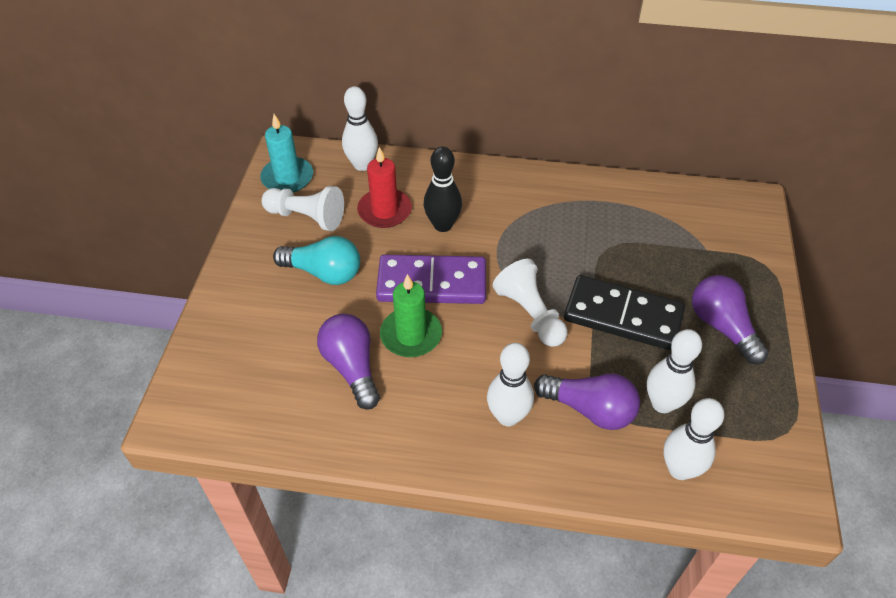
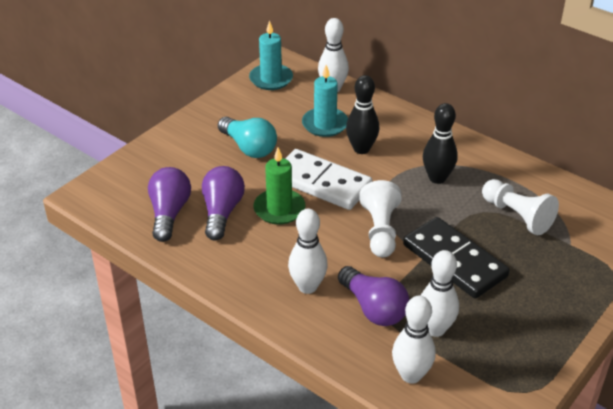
camera: 30 degrees right, 10 degrees down
white pawn [262,186,344,231] -> white pawn moved to [482,179,559,235]
red candle [357,147,412,228] -> turquoise candle [302,65,348,137]
purple domino [376,255,486,304] -> white domino [285,149,372,210]
purple light bulb [692,275,769,365] -> purple light bulb moved to [148,167,191,242]
none -> black bowling pin [423,103,458,184]

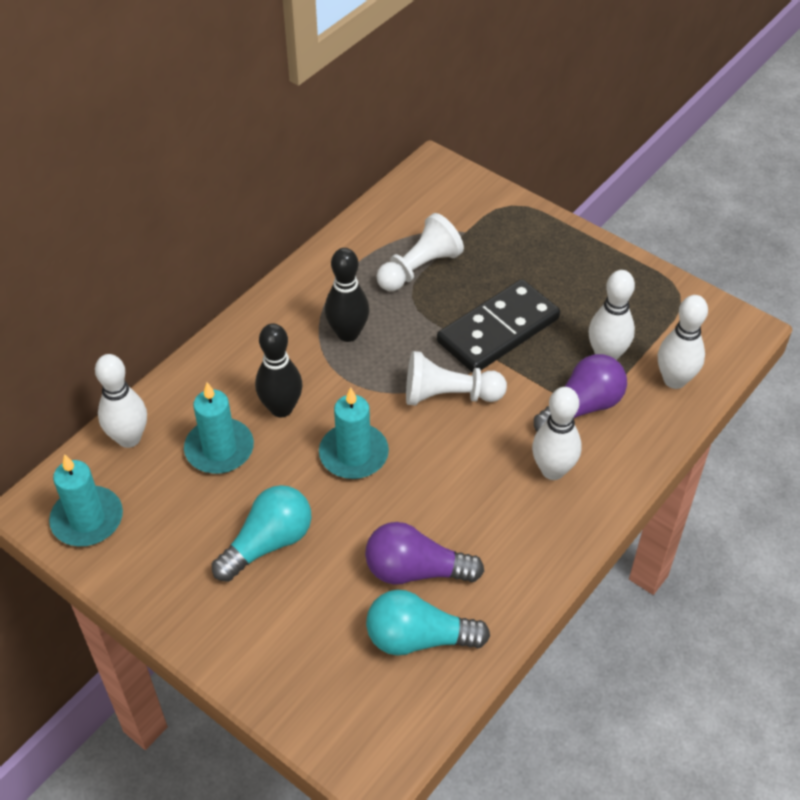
camera: 90 degrees left, 10 degrees up
purple light bulb [148,167,191,242] -> turquoise light bulb [366,590,490,656]
green candle [253,147,305,225] -> none
white domino [285,149,372,210] -> turquoise candle [319,387,389,479]

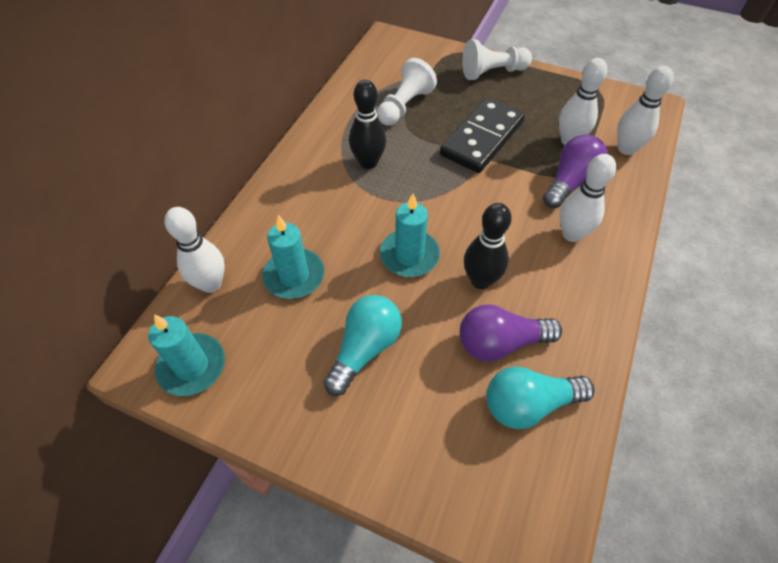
camera: 15 degrees left, 5 degrees up
black bowling pin [255,323,303,418] -> black bowling pin moved to [464,203,512,289]
white pawn [406,351,507,405] -> white pawn moved to [462,40,532,80]

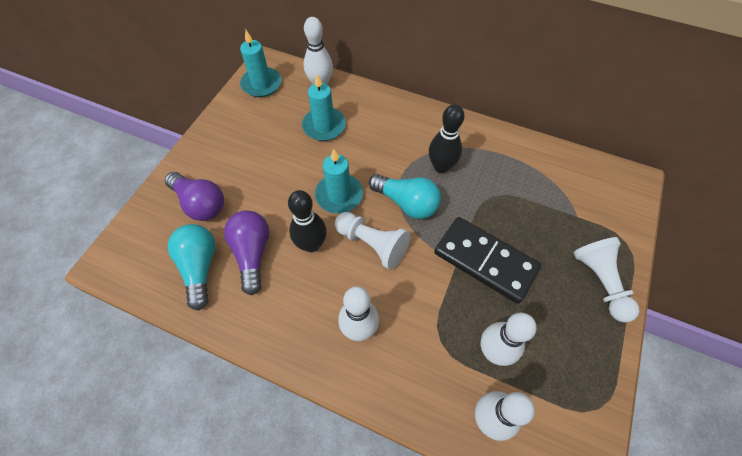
camera: 90 degrees right, 5 degrees up
turquoise light bulb [323,295,402,396] -> turquoise light bulb moved to [369,174,441,219]
white pawn [377,58,437,126] -> white pawn moved to [335,212,410,270]
purple light bulb [543,135,608,208] -> purple light bulb moved to [165,172,224,221]

